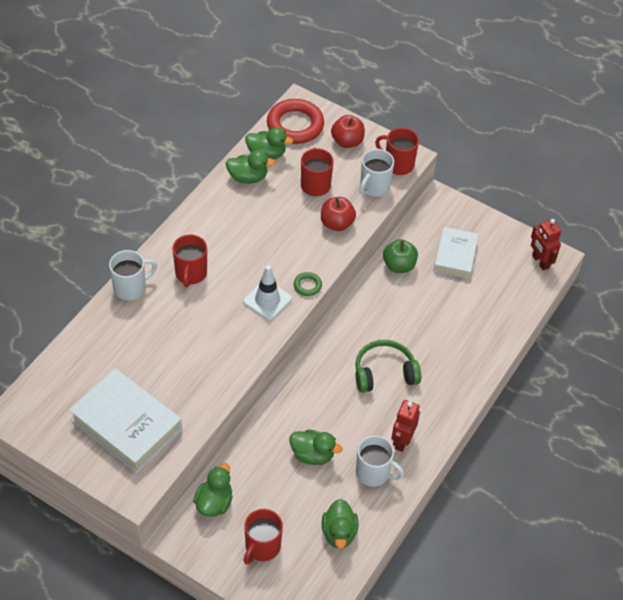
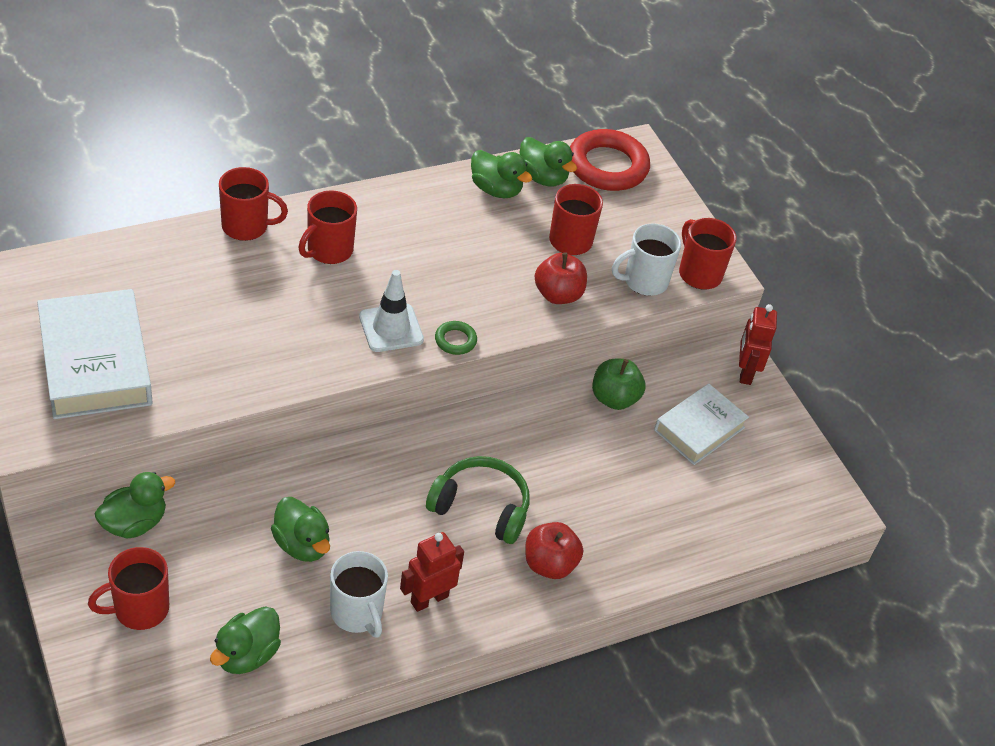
camera: 30 degrees right, 5 degrees down
white mug [109,250,157,300] -> red mug [219,167,288,241]
red apple [331,115,365,148] -> red apple moved to [525,522,583,579]
red robot [531,219,561,271] -> red robot moved to [739,304,777,385]

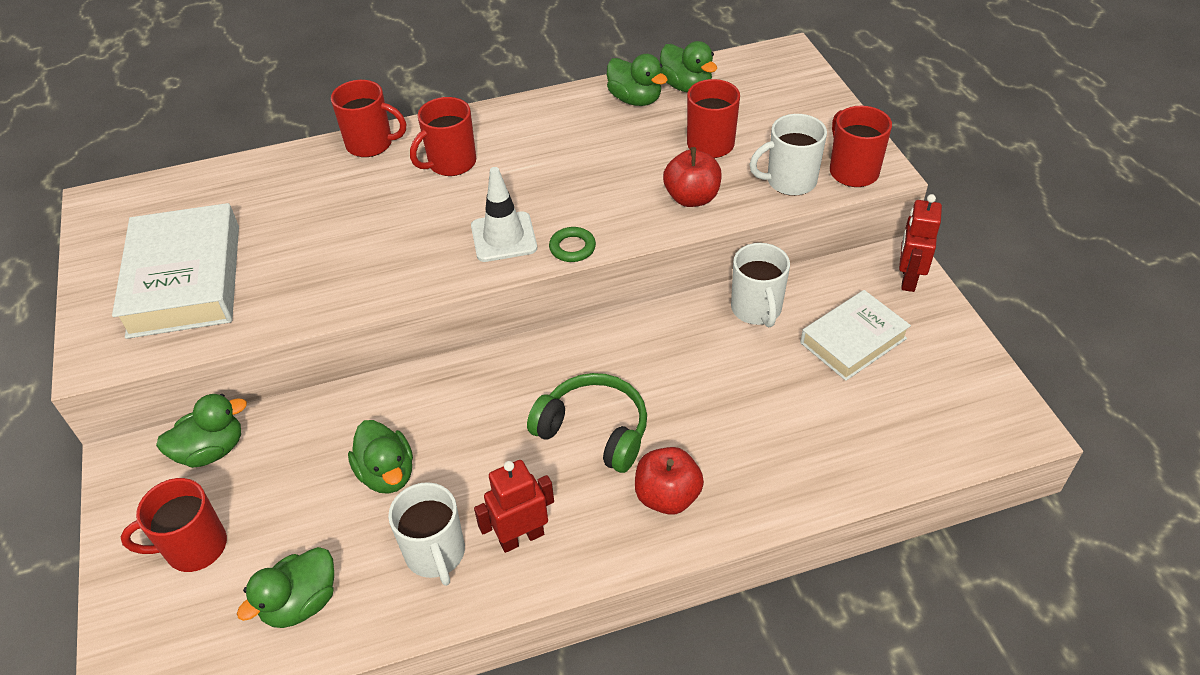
camera: 15 degrees right, 0 degrees up
red ring [570,129,650,191] -> none
green apple [592,359,645,410] -> white mug [731,243,790,327]

